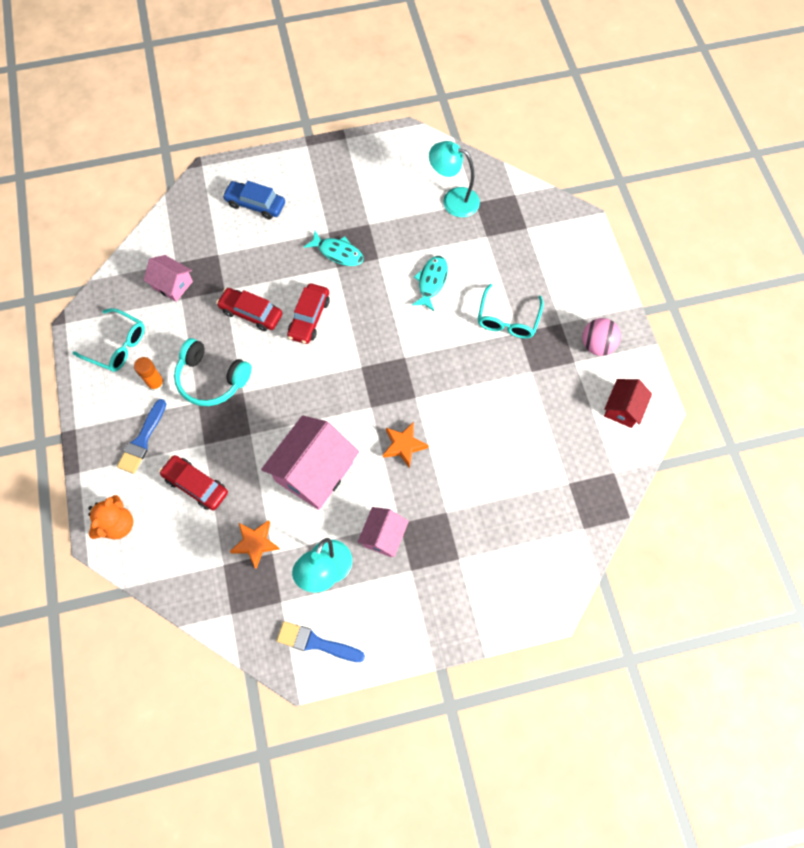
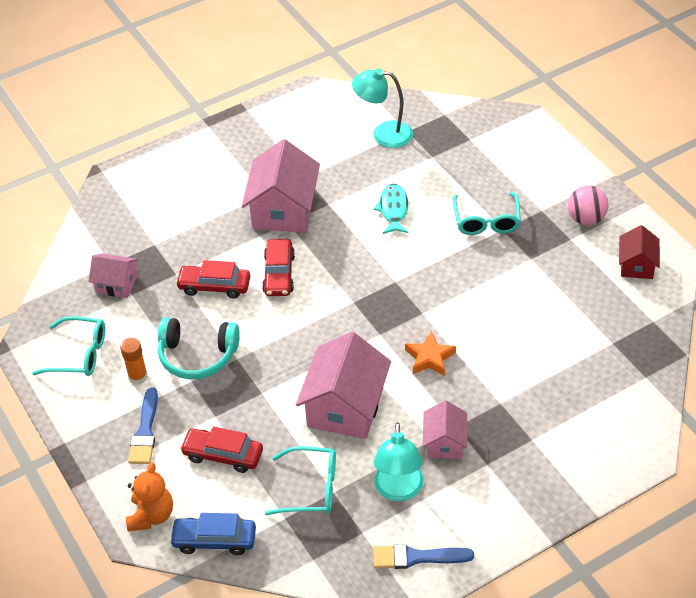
camera: 15 degrees left, 20 degrees down
blue car [222,181,285,219] -> blue car moved to [169,513,256,555]
orange star [230,520,280,569] -> turquoise glasses [265,446,336,515]
turquoise fish [304,231,364,266] -> pink house [242,139,320,233]

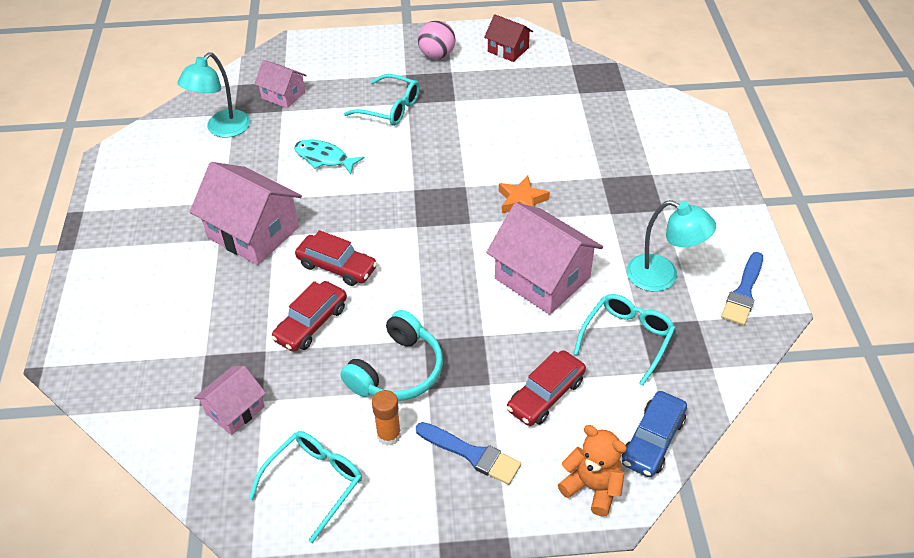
camera: 65 degrees left, 0 degrees up
pink house [423,401,467,459] -> pink house moved to [254,60,307,108]

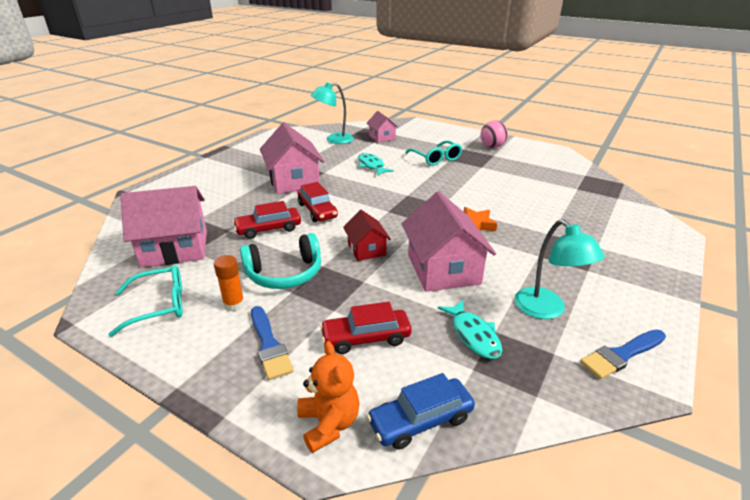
camera: 35 degrees right, 15 degrees down
pink house [194,366,266,435] -> pink house [121,186,207,267], size x1.80
red house [484,14,533,62] -> red house moved to [343,210,391,261]
turquoise glasses [574,294,675,386] -> turquoise fish [438,300,502,359]

